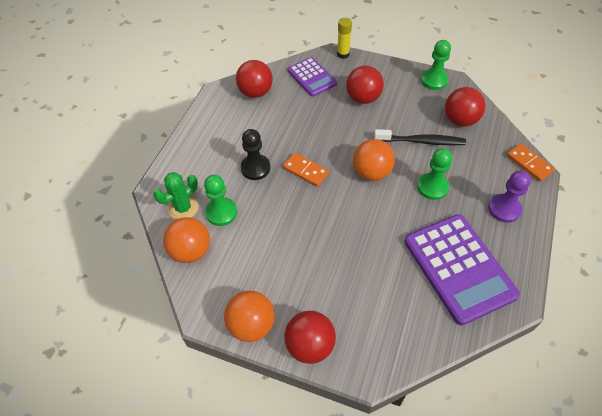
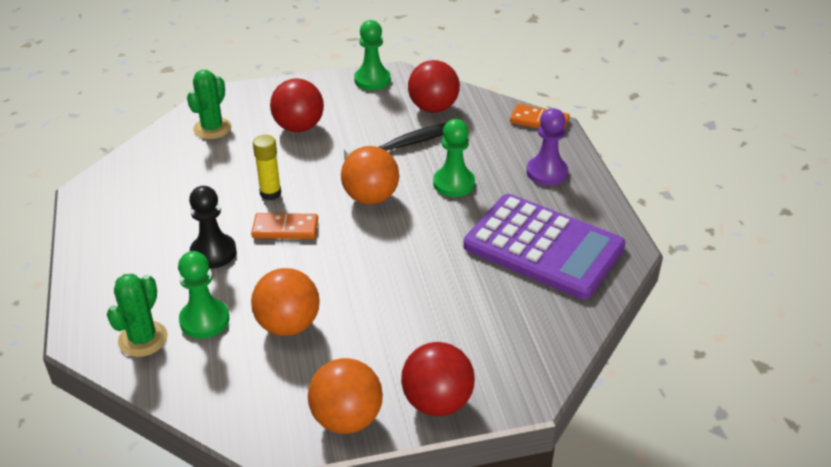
camera: 35 degrees left, 15 degrees down
orange ball [163,217,210,263] -> orange ball moved to [251,268,320,336]
red ball [236,60,273,98] -> none
purple calculator [287,57,337,97] -> green cactus [187,70,231,139]
yellow glue stick [337,18,352,59] -> yellow glue stick moved to [253,135,281,200]

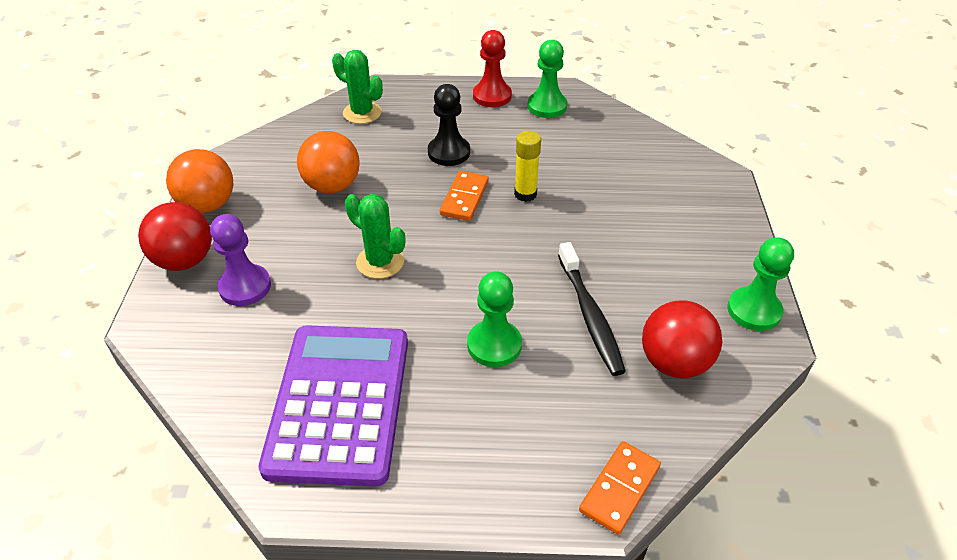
camera: 105 degrees right, 5 degrees up
green pawn [178,251,229,339] -> green pawn moved to [528,40,567,118]
green cactus [187,70,231,139] -> green cactus moved to [345,194,405,279]
red ball [270,79,324,132] -> none
orange ball [341,146,399,205] -> none
purple calculator [463,194,626,299] -> purple calculator turned 135 degrees clockwise [259,325,408,486]
purple pawn [526,108,568,186] -> purple pawn moved to [210,214,271,306]
none -> red pawn [473,30,512,107]

